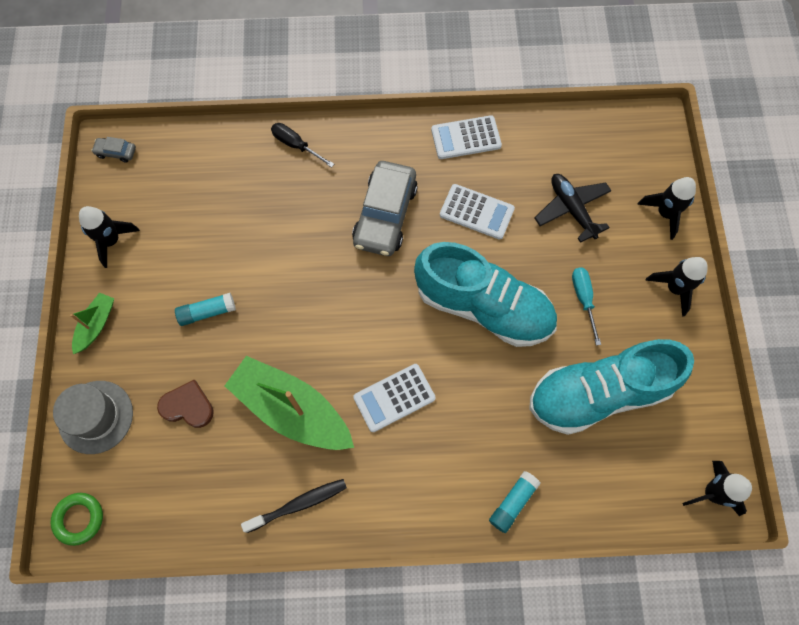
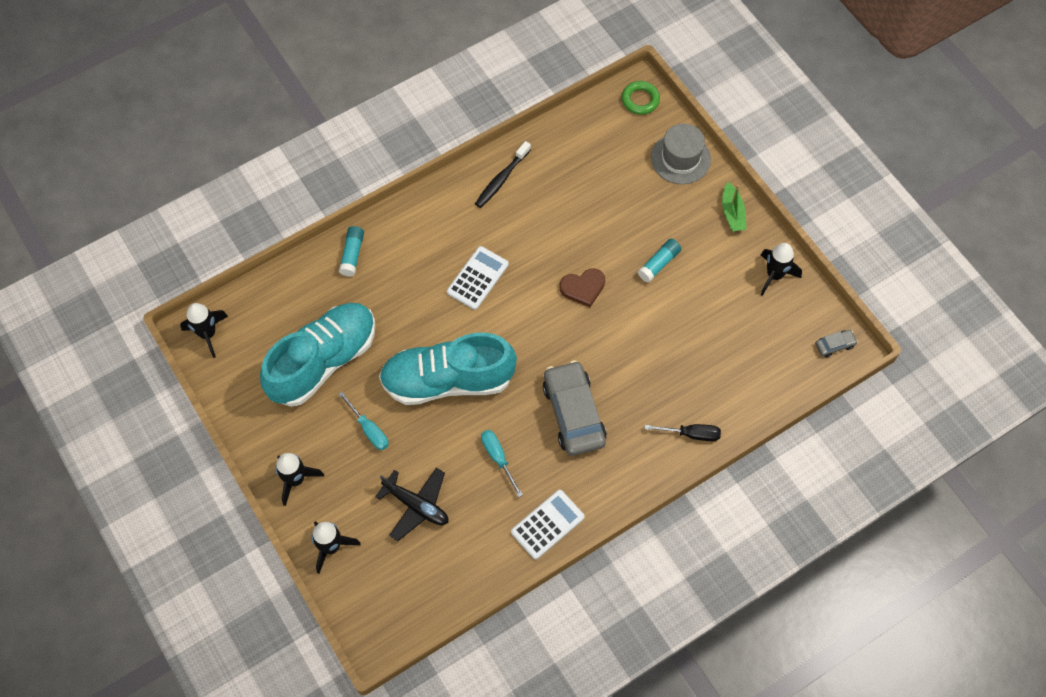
camera: 150 degrees right, 5 degrees down
brown heart [157,380,214,428] -> brown heart moved to [559,268,605,307]
green boat [225,356,354,450] -> none
white calculator [440,184,515,240] -> turquoise screwdriver [481,430,523,497]

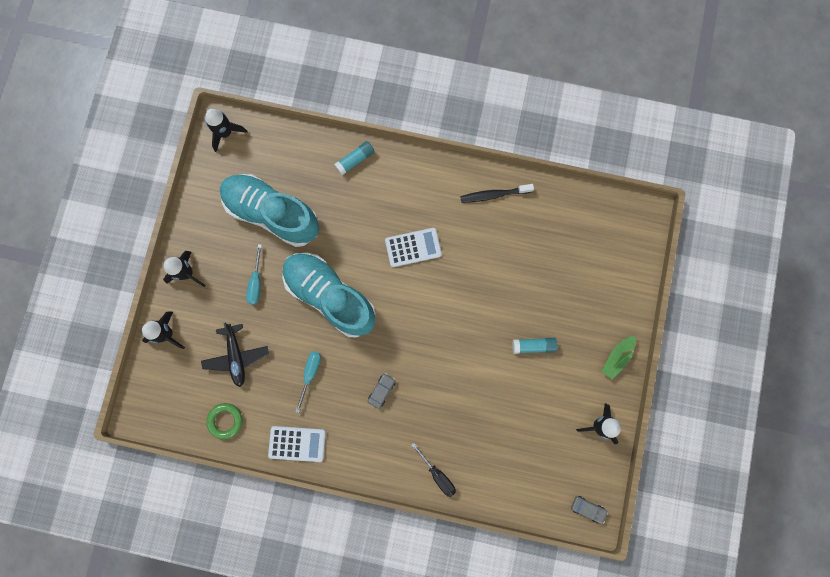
camera: 45 degrees right, 15 degrees up
turquoise shoe [260,303,375,407] -> turquoise shoe turned 150 degrees counterclockwise [220,174,319,247]
grey car [543,360,607,456] -> grey car [368,373,395,409], size x0.43
brown heart [559,268,605,307] -> none
green ring [622,81,660,115] -> green ring moved to [206,403,242,440]
grey hat [651,123,711,184] -> none

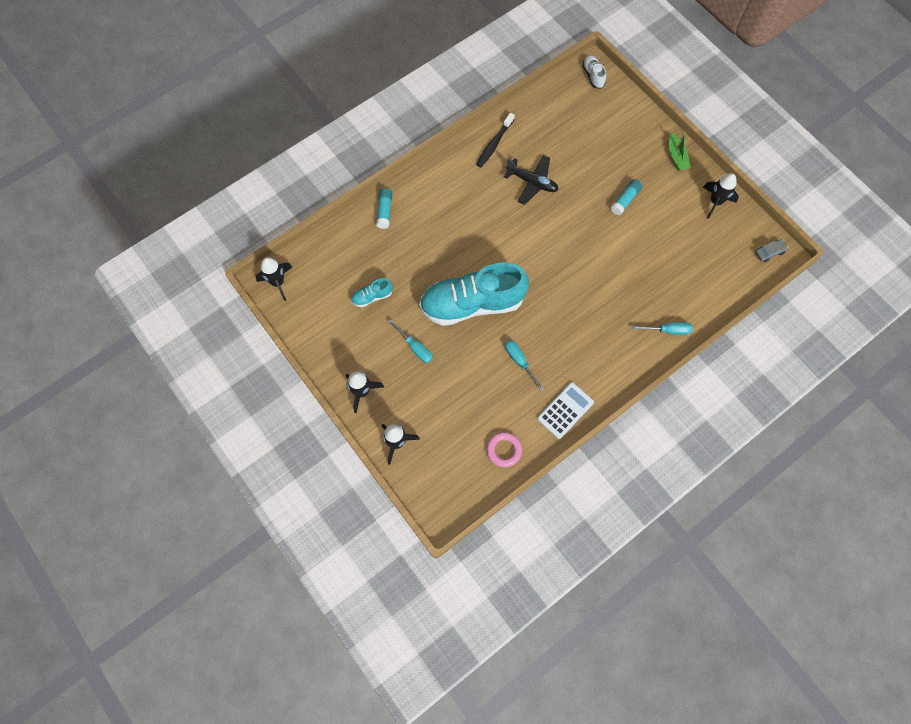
camera: 50 degrees left, 10 degrees down
black plane [201,323,269,387] -> black plane moved to [504,155,558,205]
green ring [206,403,242,440] -> pink ring [486,432,522,467]
turquoise shoe [220,174,319,247] -> turquoise shoe [351,278,393,307], size x0.41
grey car [368,373,395,409] -> none
white calculator [385,228,442,267] -> none
black screwdriver [411,443,456,497] -> turquoise screwdriver [632,322,693,335]
none -> white shoe [582,55,606,89]

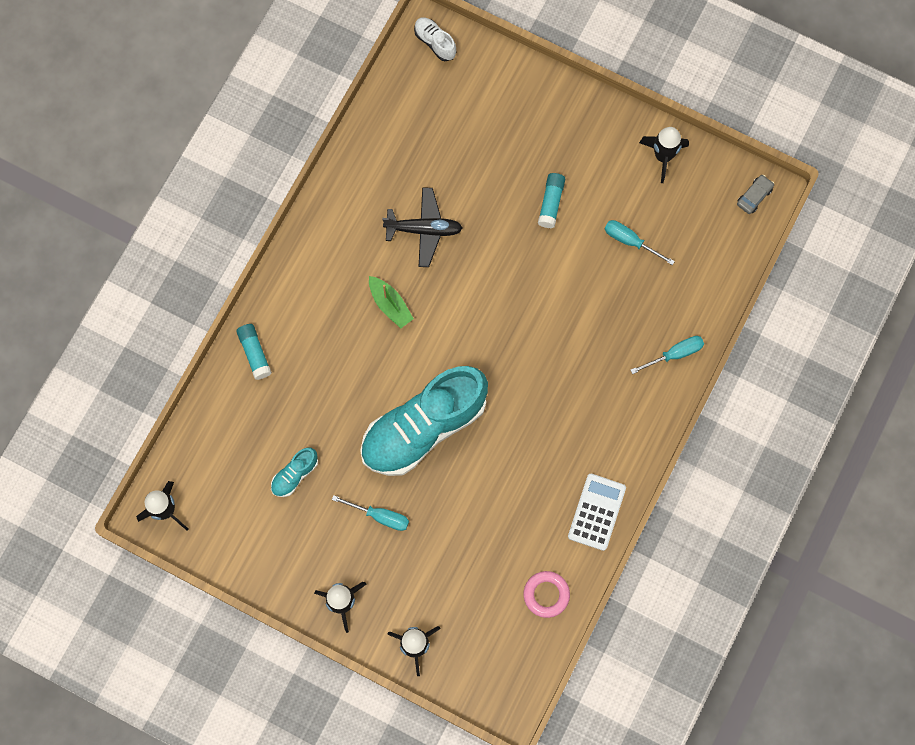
camera: 25 degrees left, 5 degrees up
black toothbrush [476,113,515,168] -> none
turquoise screwdriver [505,340,544,391] -> turquoise screwdriver moved to [605,220,675,265]
green boat [669,132,691,171] -> green boat moved to [369,276,414,328]

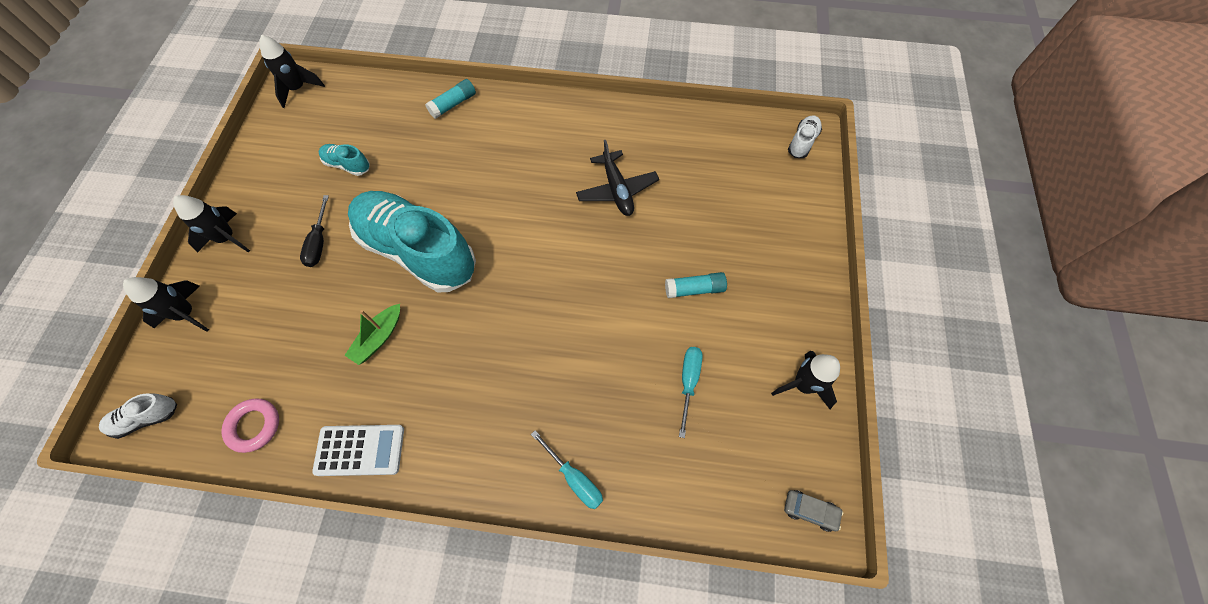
camera: 70 degrees right, 10 degrees down
turquoise screwdriver [332,495,409,531] -> black screwdriver [300,195,329,267]
green boat [369,276,414,328] -> green boat moved to [345,304,400,365]
none -> white shoe [99,394,177,439]

